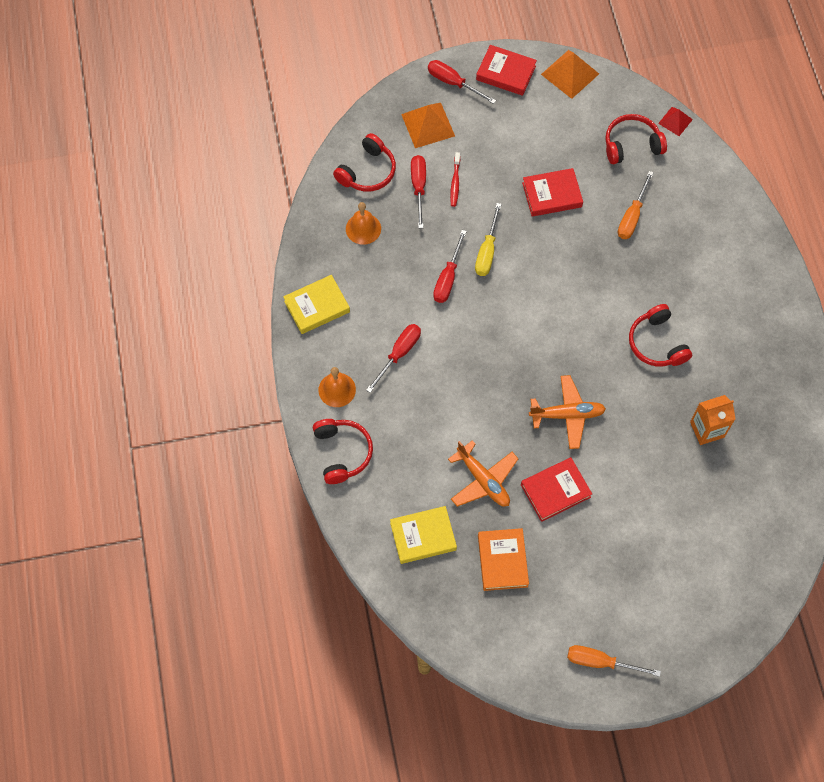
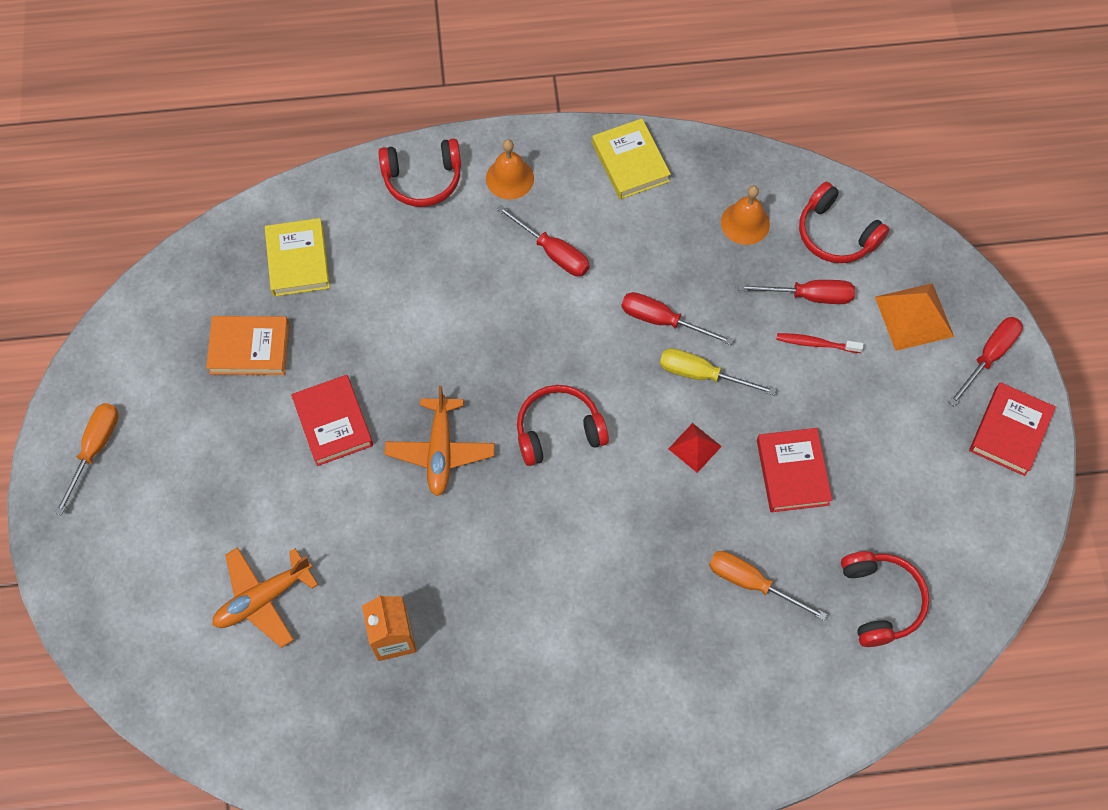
camera: 95 degrees right, 0 degrees up
orange plane [448,440,518,507] -> orange plane moved to [212,547,318,648]
orange pyramid [541,50,599,99] -> none
red headphones [629,304,692,366] -> red headphones moved to [517,385,609,466]
red pyramid [658,107,693,136] -> red pyramid moved to [669,423,722,473]

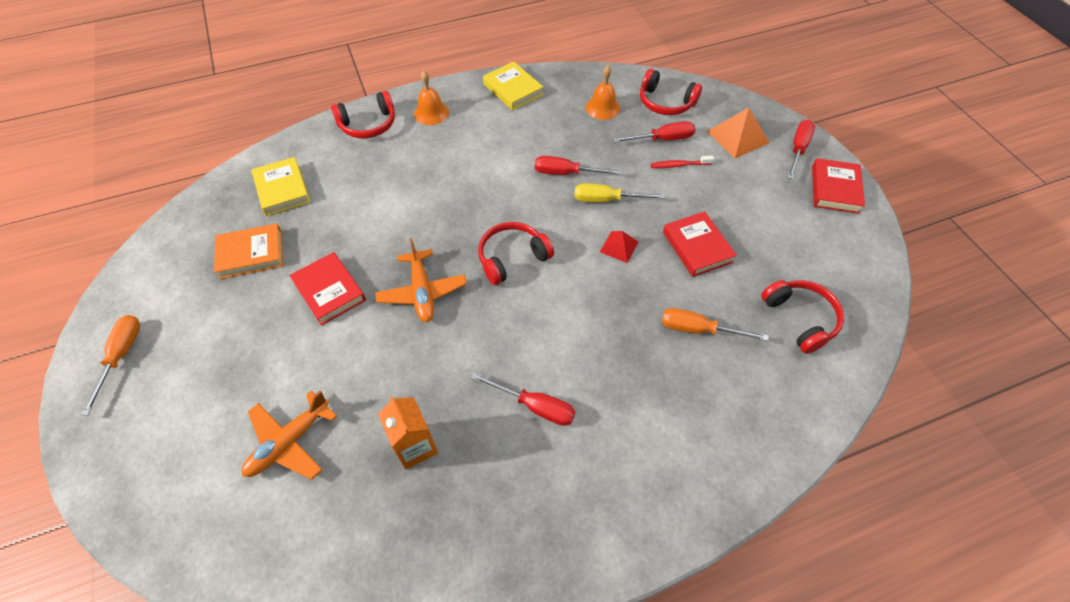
camera: 15 degrees left, 10 degrees down
red screwdriver [496,205,590,276] -> red screwdriver moved to [471,372,575,426]

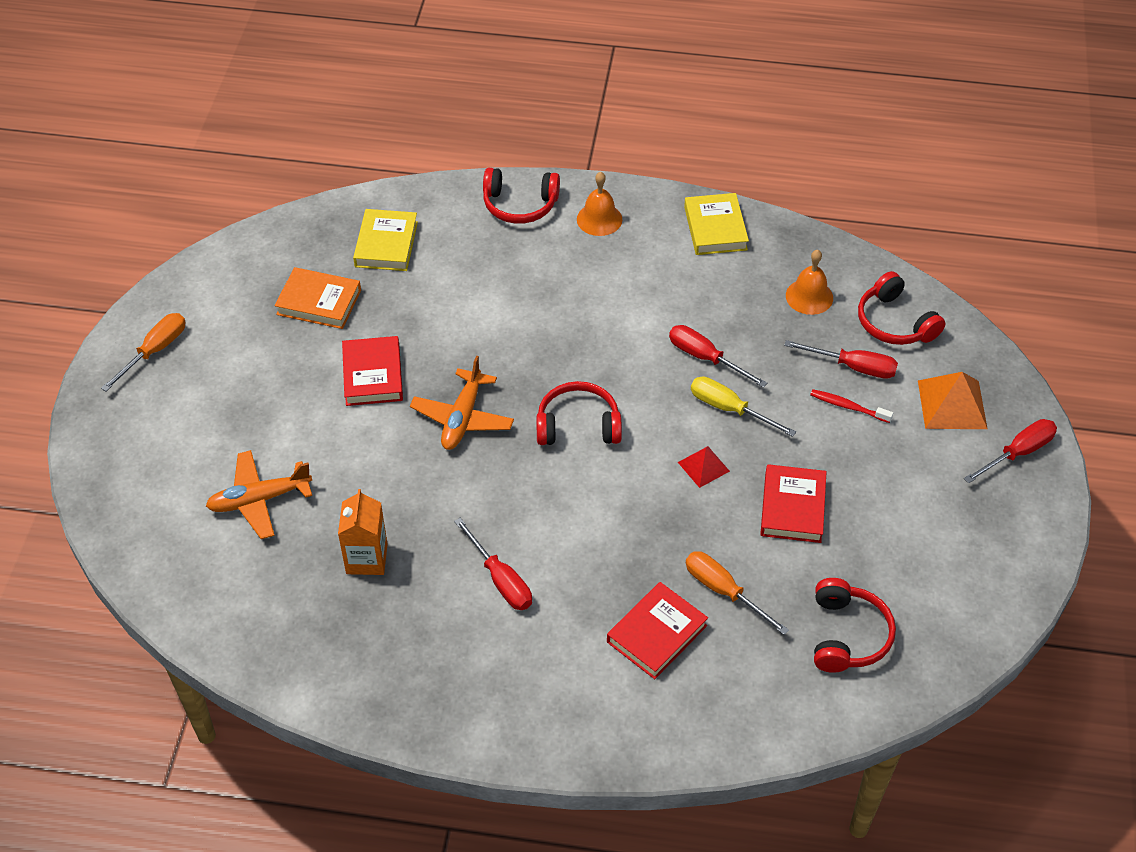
camera: 30 degrees right, 5 degrees down
red book [812,158,865,214] -> red book moved to [607,582,708,679]

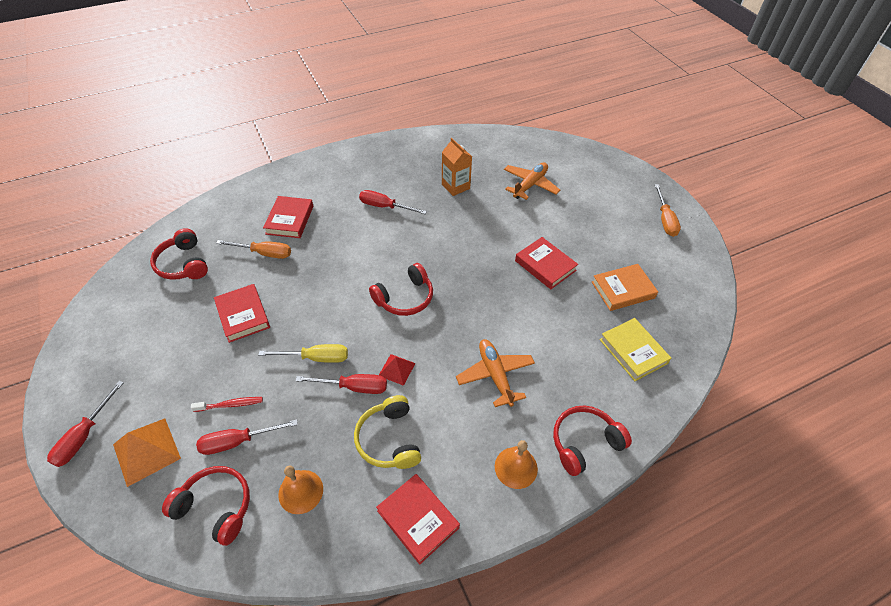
camera: 145 degrees right, 0 degrees up
orange plane [410,356,514,450] -> orange plane moved to [456,339,535,407]
red pyramid [678,446,730,488] -> red pyramid moved to [379,354,416,386]
yellow book [684,193,749,255] -> red book [376,474,460,565]
none -> yellow headphones [354,395,421,469]

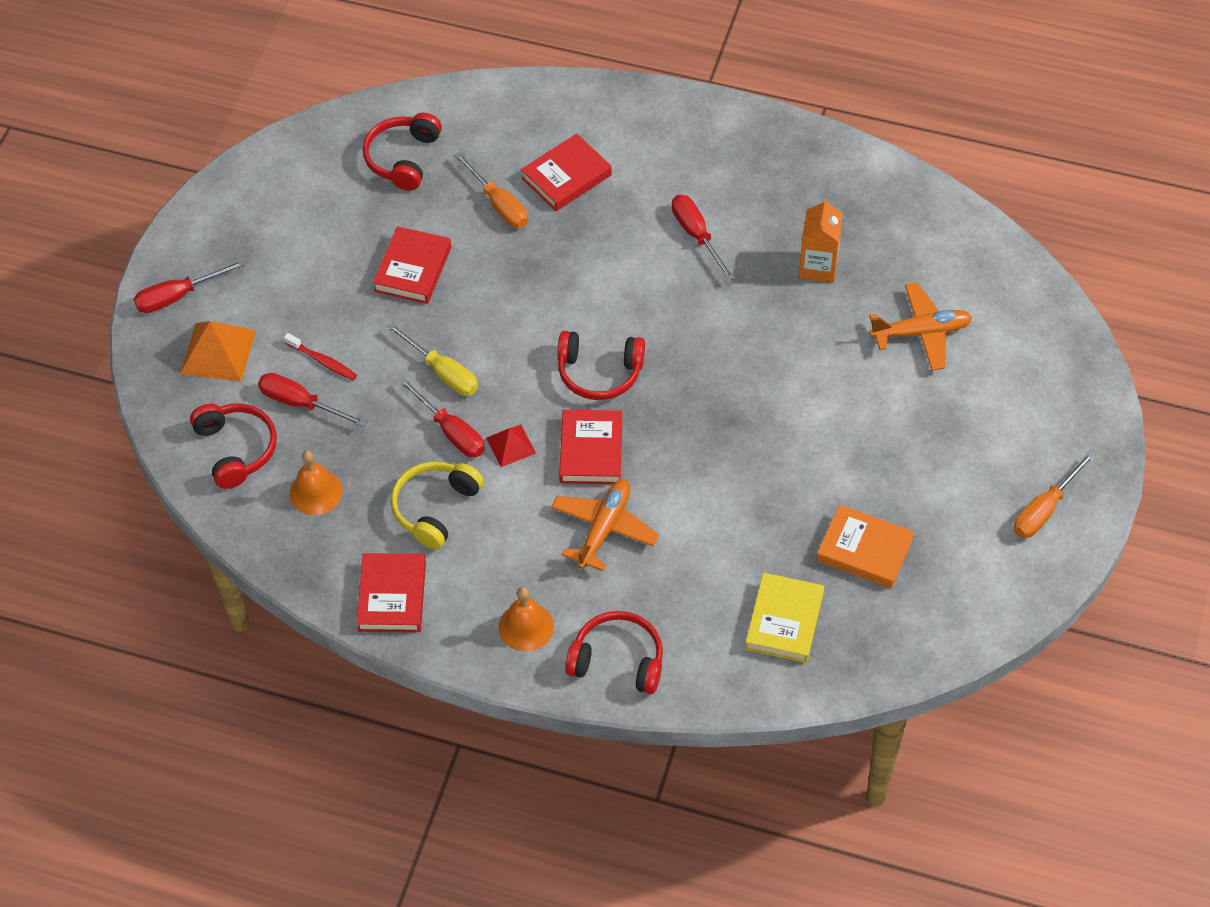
camera: 45 degrees right, 5 degrees up
red book [515,237,578,289] -> red book moved to [559,410,623,484]

